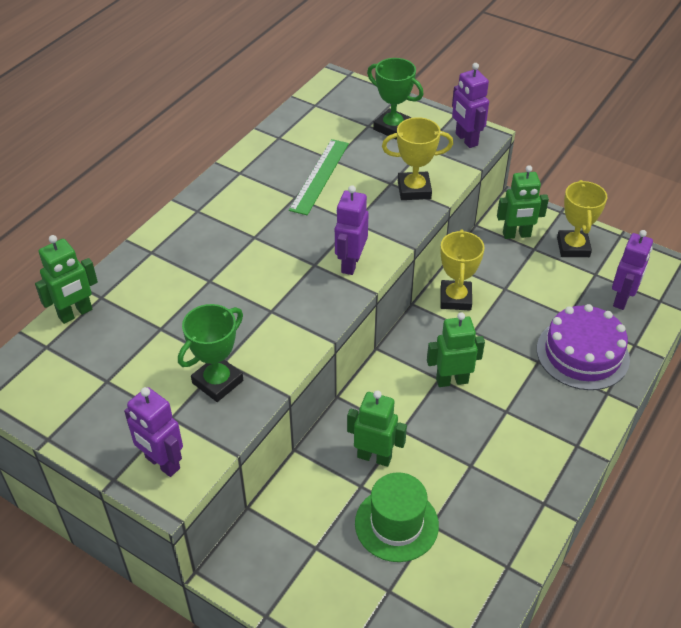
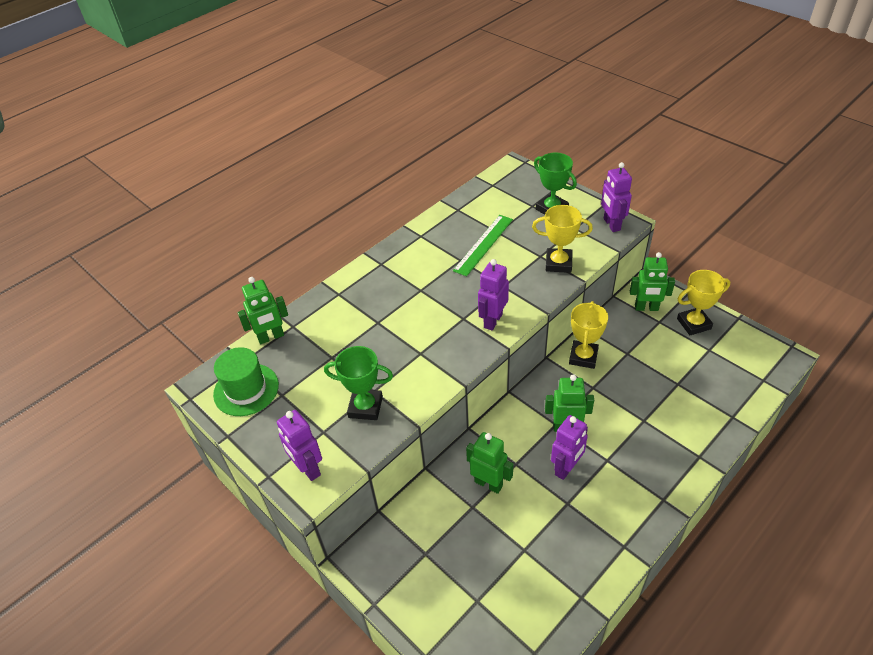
camera: 15 degrees right, 0 degrees up
green trophy [178,304,243,402] -> green trophy turned 45 degrees clockwise [324,346,393,420]
green hat [355,472,439,562] -> green hat moved to [213,347,279,416]
purple cake [537,304,630,390] -> none
yellow trophy [557,180,607,257] -> yellow trophy turned 60 degrees clockwise [677,270,730,335]
purple robot [612,230,653,310] -> purple robot moved to [551,415,588,480]

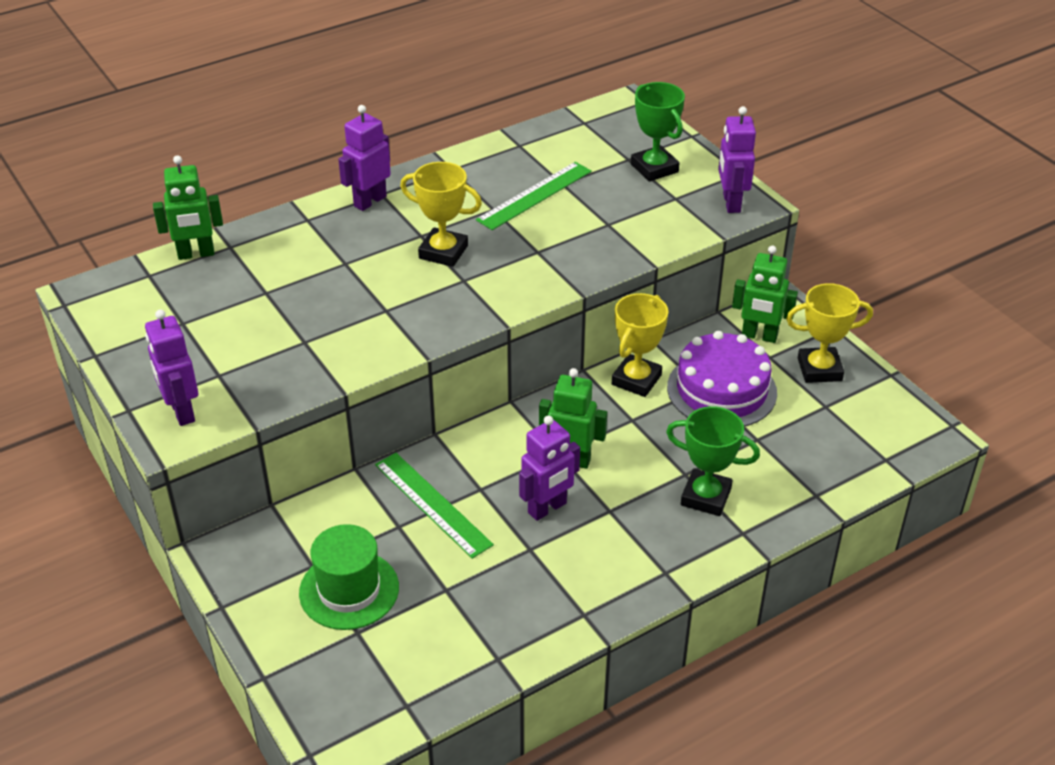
camera: 10 degrees right, 5 degrees down
green hat [213,347,279,416] -> green hat moved to [299,524,399,630]
green trophy [324,346,393,420] -> green trophy moved to [666,406,760,516]
green robot [466,432,513,494] -> green ruler [375,453,494,559]
purple robot [478,259,509,331] -> purple robot moved to [338,105,391,211]
yellow trophy [532,205,593,273] -> yellow trophy moved to [400,162,482,267]
none -> purple cake [667,331,777,427]

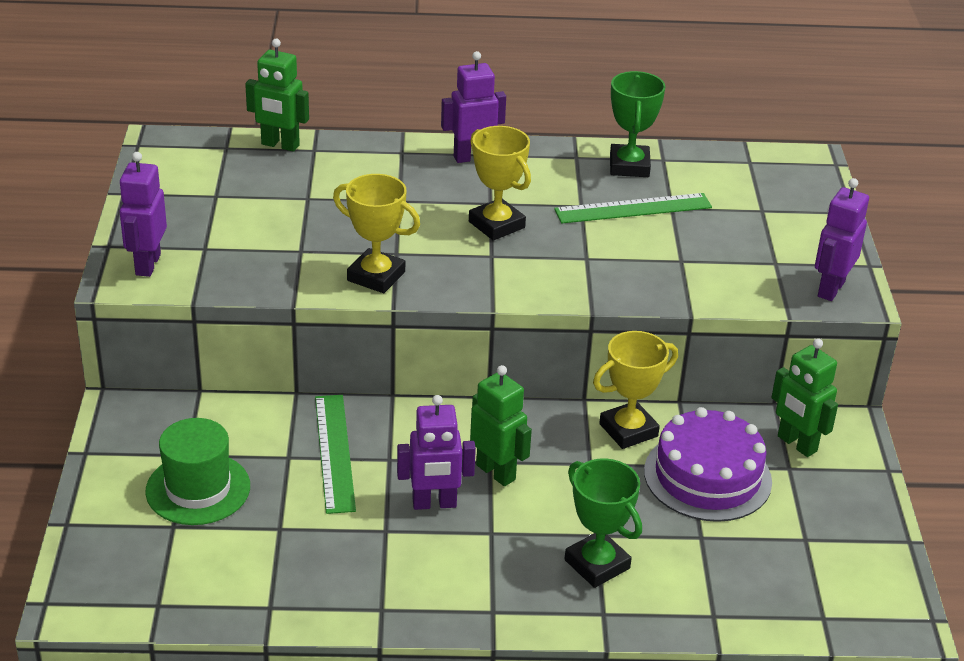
camera: 30 degrees right, 5 degrees down
green trophy [631,82,685,182] -> green trophy moved to [610,71,666,177]
yellow trophy [786,283,873,383] -> yellow trophy moved to [333,174,420,293]

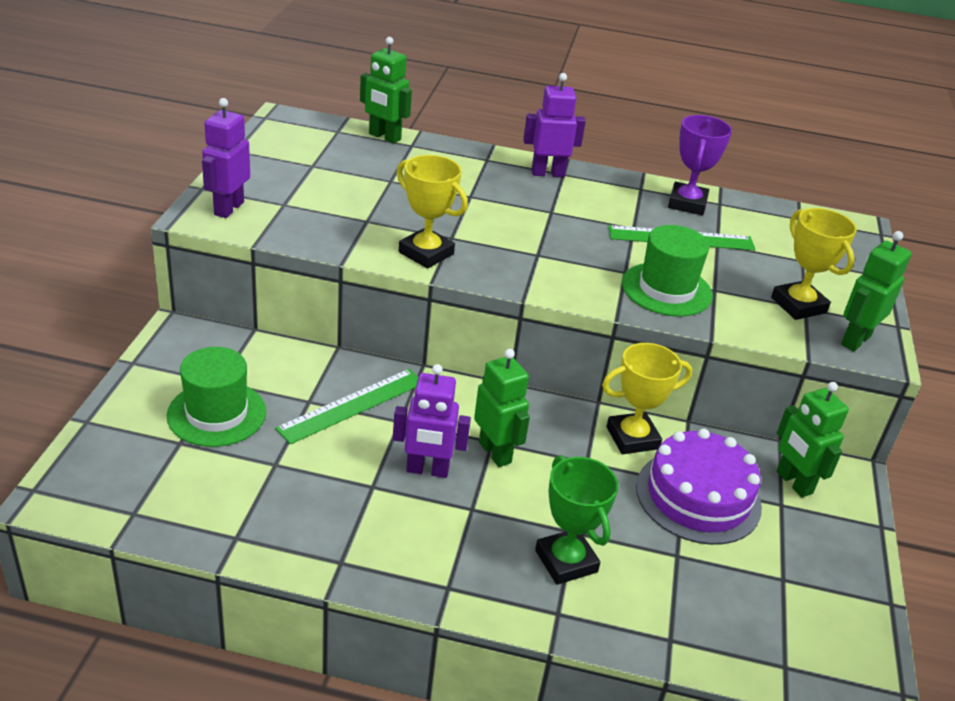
camera: 10 degrees right, 0 degrees up
green ruler [315,395,356,514] -> green ruler turned 45 degrees clockwise [275,369,418,444]
yellow trophy [469,126,531,240] -> yellow trophy moved to [771,208,857,320]
green trophy [610,71,666,177] -> purple trophy [668,115,732,215]
purple robot [815,178,869,301] -> green robot [841,231,912,351]
none -> green hat [622,225,713,316]

